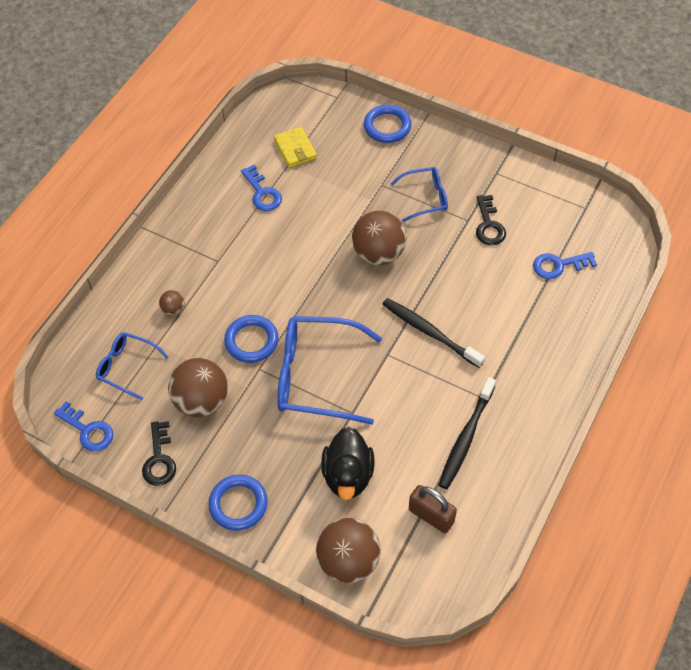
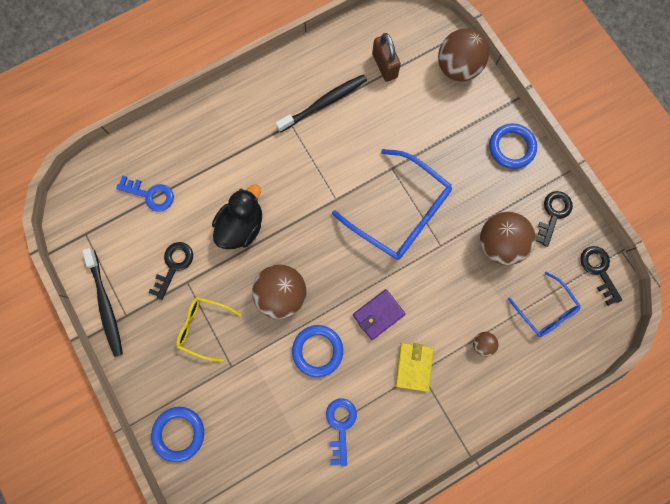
camera: 150 degrees left, 20 degrees up
blue key [54,401,113,452] -> black key [580,246,622,306]
blue ring [224,315,279,363] -> blue ring moved to [292,325,343,377]
yellow wallet [274,127,317,168] -> yellow wallet moved to [395,343,434,392]
black duck [321,427,375,500] -> black duck moved to [212,184,262,249]
black toothbrush [382,298,485,368] -> black toothbrush moved to [82,248,123,357]
blue glasses [391,167,448,222] -> yellow glasses [176,297,241,362]
none -> purple wallet [353,289,405,340]

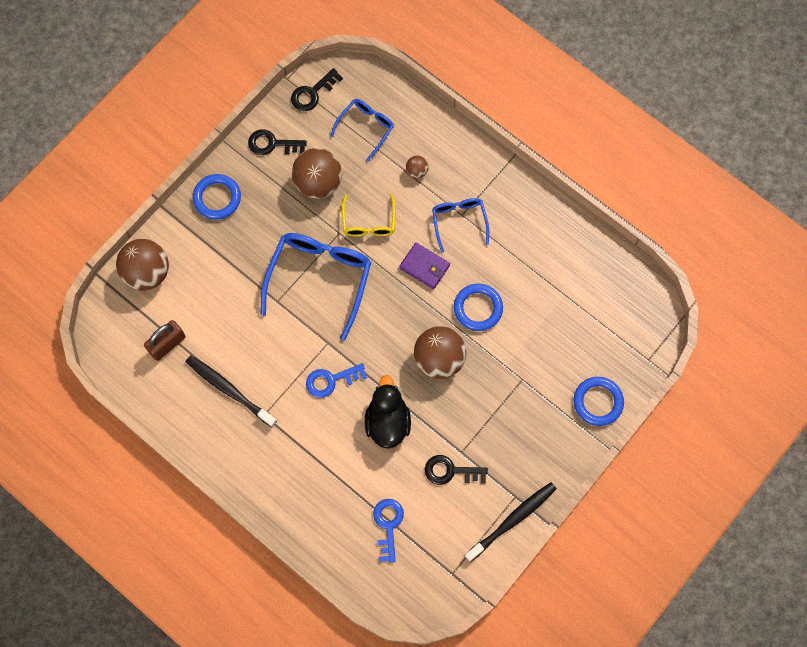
camera: 110 degrees left, 5 degrees down
yellow glasses [176,297,241,362] -> yellow glasses moved to [342,194,396,237]
black duck [212,184,262,249] -> black duck turned 75 degrees clockwise [365,375,411,449]
blue key [326,398,357,466] -> blue key moved to [306,363,367,398]
yellow wallet [395,343,434,392] -> blue glasses [432,198,489,253]

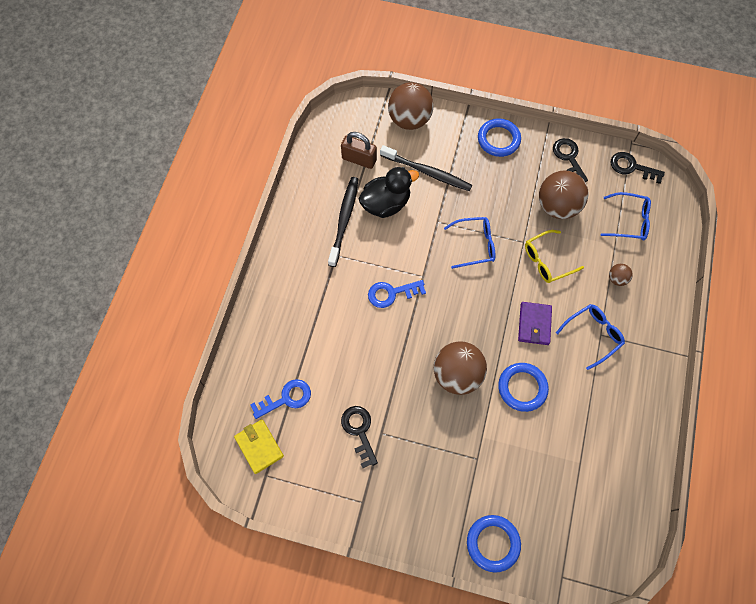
camera: 65 degrees right, 5 degrees down
blue glasses [260,233,371,341] -> blue glasses [444,217,495,269], size x0.55
blue key [306,363,367,398] -> blue key turned 60 degrees counterclockwise [368,280,426,308]
black duck [365,375,411,449] -> black duck moved to [359,167,419,218]
black toothbrush [465,482,557,562] -> black toothbrush moved to [380,145,472,191]
none -> yellow wallet [234,420,284,474]

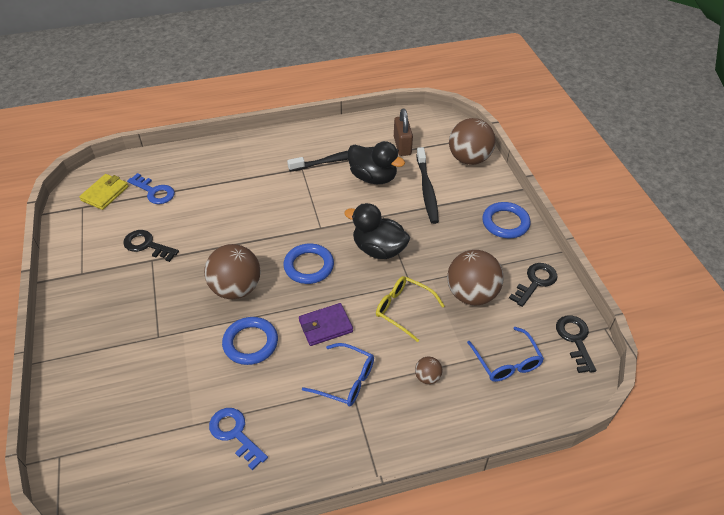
camera: 60 degrees right, 20 degrees down
black key [341,406,378,468] -> black key turned 105 degrees counterclockwise [123,230,179,262]
blue key [368,280,426,308] -> blue key moved to [209,408,268,470]
blue glasses [444,217,495,269] -> black duck [344,203,410,259]
blue ring [467,515,521,573] -> blue ring moved to [283,244,334,284]

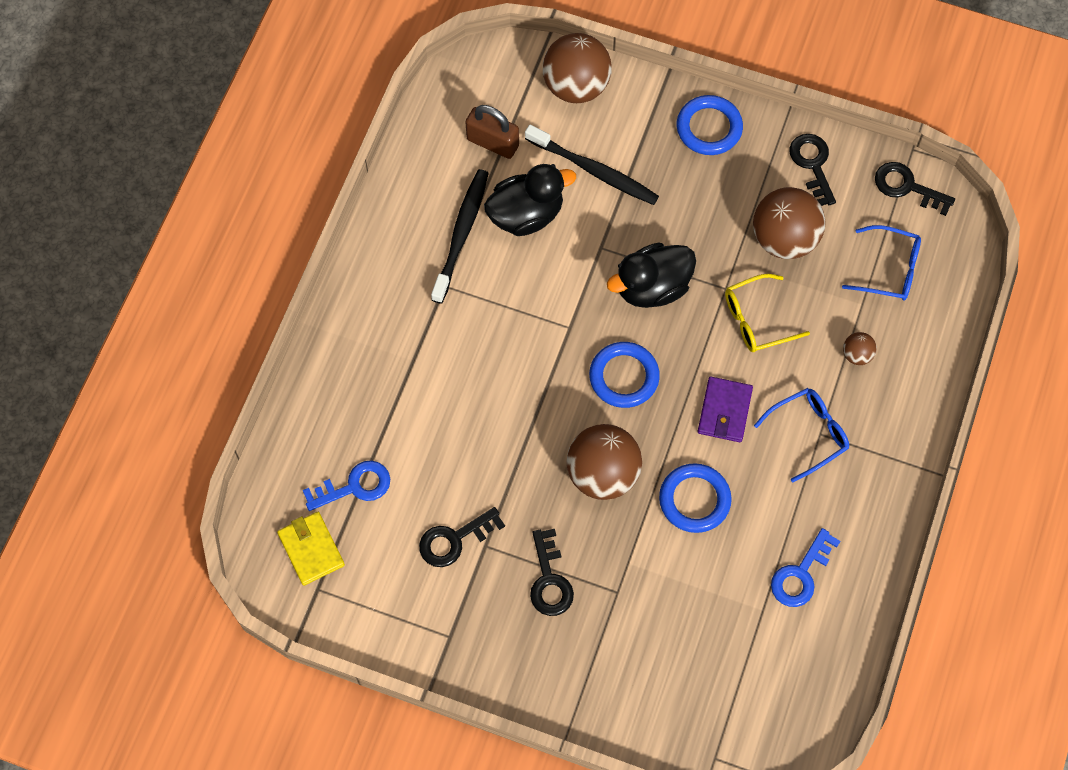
camera: 55 degrees left, 20 degrees up
blue key [209,408,268,470] -> blue key turned 45 degrees counterclockwise [771,528,841,607]
none -> black key [530,529,574,616]

